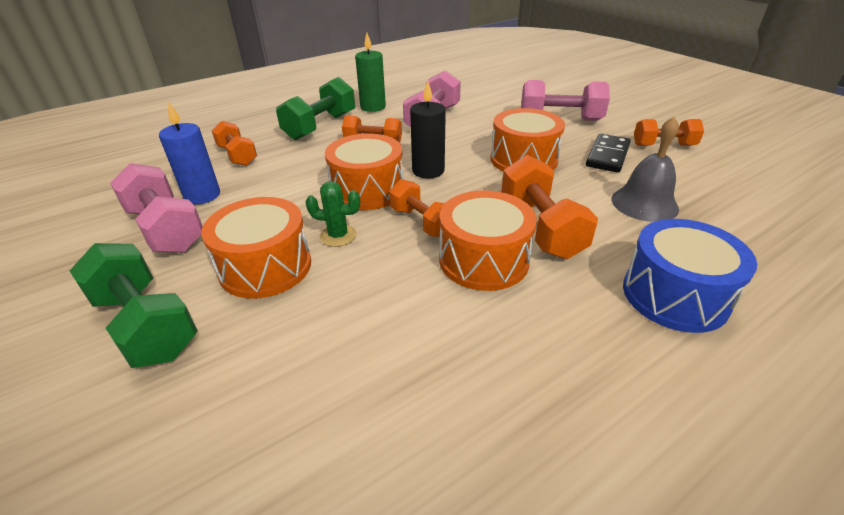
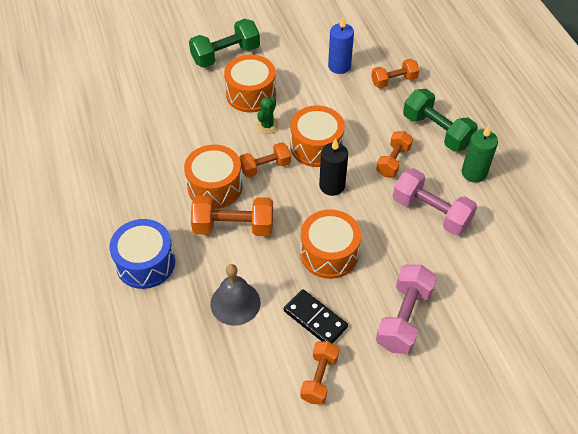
camera: 105 degrees right, 15 degrees up
pink dumbbell [110,163,203,253] -> none

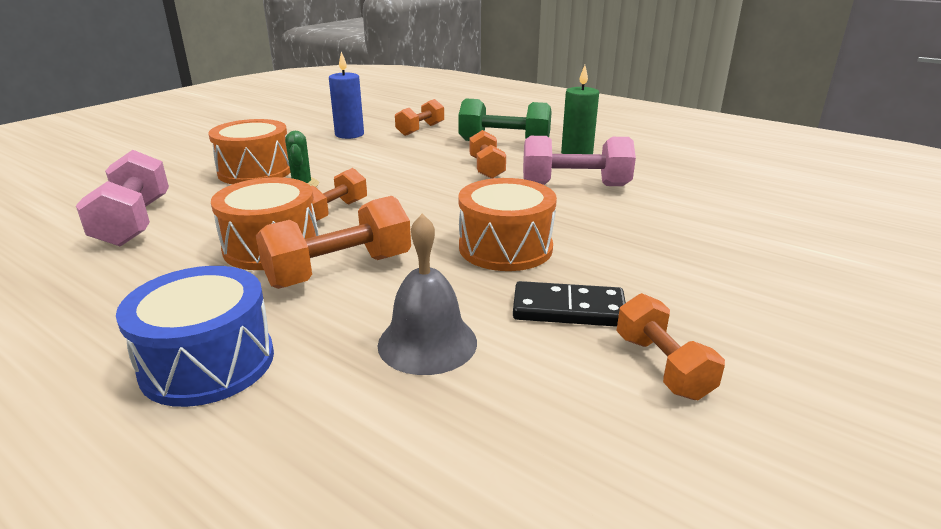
camera: 35 degrees left, 25 degrees down
green dumbbell [189,19,260,68] -> none
orange drum [290,105,345,167] -> none
black candle [319,138,348,196] -> none
pink dumbbell [376,265,437,354] -> pink dumbbell moved to [76,150,169,246]

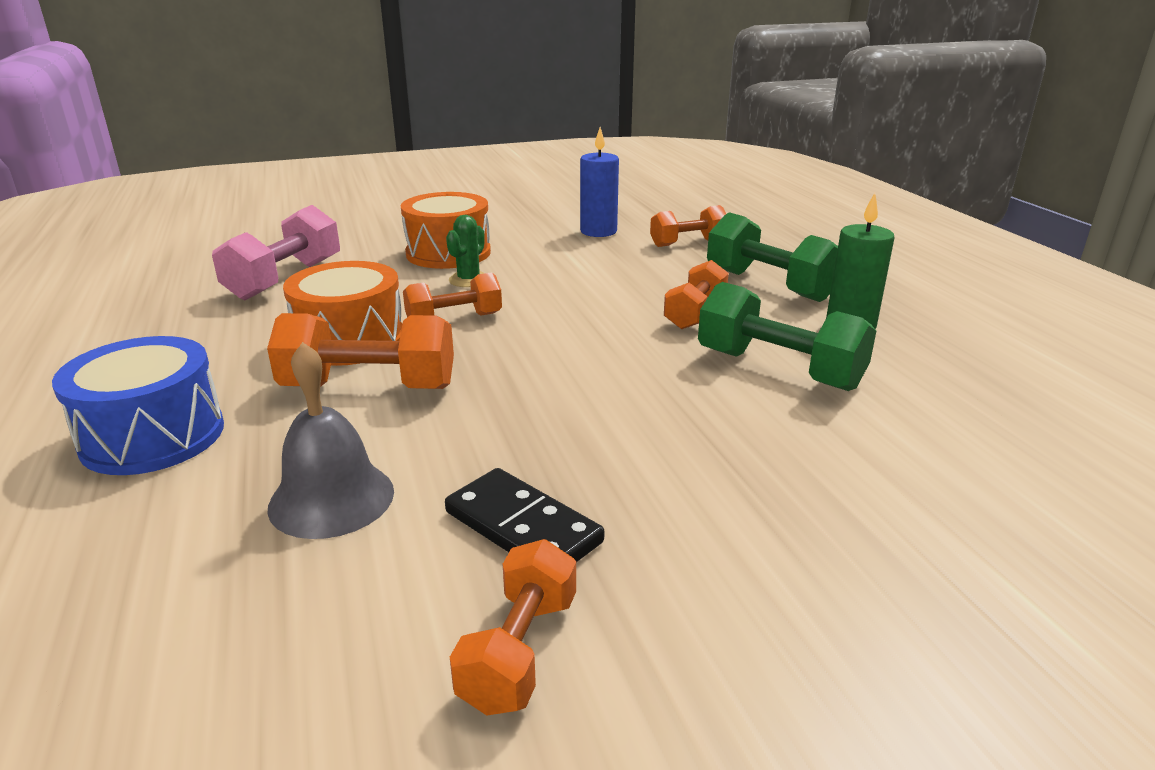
camera: 35 degrees right, 0 degrees up
orange drum [458,178,557,271] -> none
pink dumbbell [523,136,636,186] -> green dumbbell [698,282,876,391]

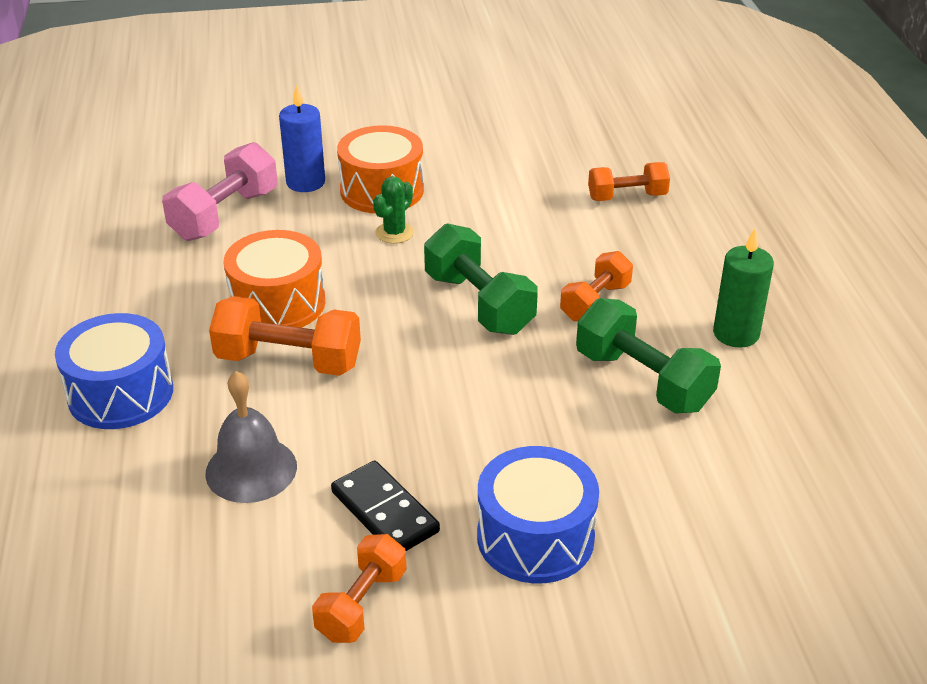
camera: 10 degrees right, 10 degrees up
orange dumbbell [403,272,502,317] -> none
blue candle [580,127,619,237] -> blue candle moved to [279,85,325,192]
green dumbbell [707,212,838,302] -> green dumbbell moved to [424,223,538,335]
none -> blue drum [477,446,599,583]

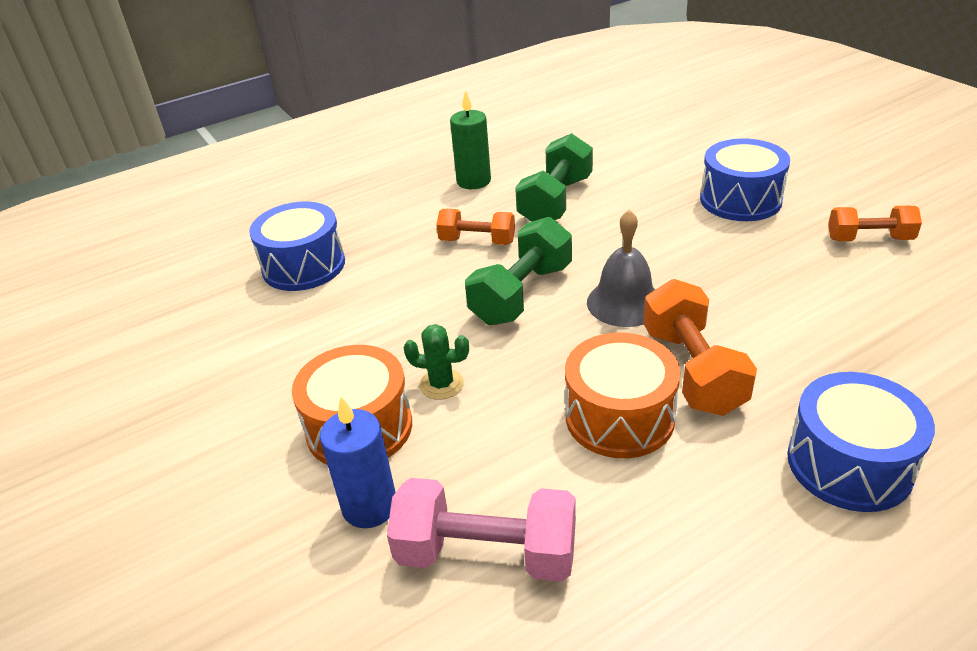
camera: 110 degrees left, 0 degrees up
grey bell [205,371,297,503] -> grey bell moved to [587,210,655,327]
black domino [331,461,440,551] -> none
orange dumbbell [588,162,670,201] -> blue drum [249,202,345,291]

